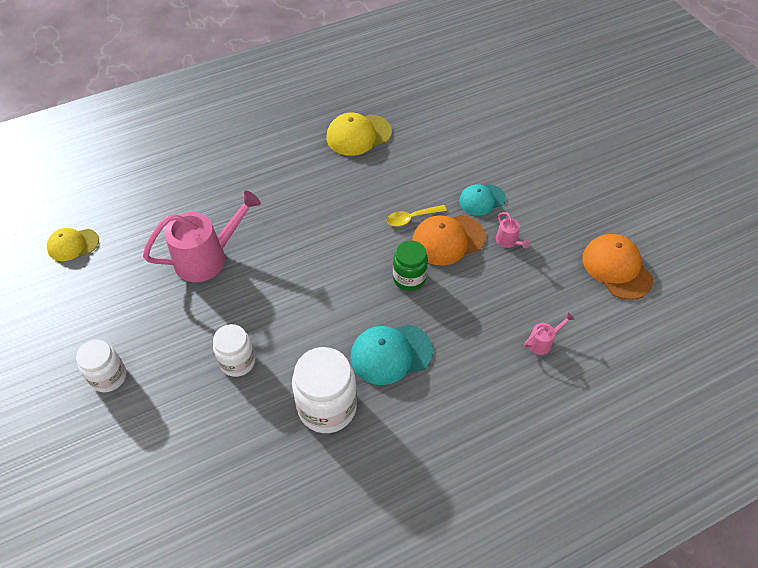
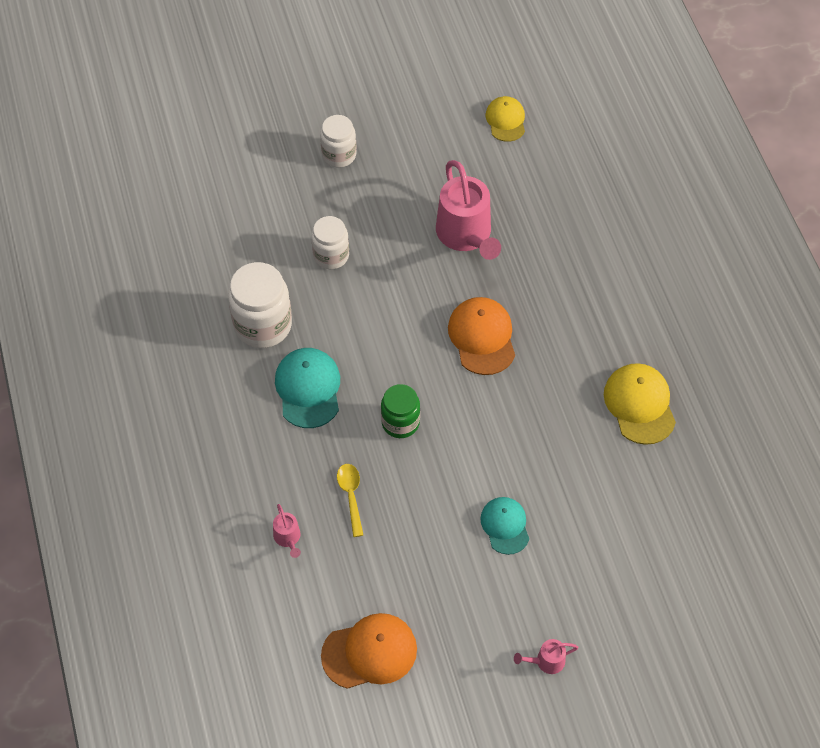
camera: 100 degrees right, 5 degrees up
yellow spoon [386,205,447,226] -> yellow spoon moved to [337,464,363,537]
orange cap [412,215,486,265] -> orange cap moved to [448,297,515,375]
pink watering can [496,212,530,248] -> pink watering can moved to [514,639,578,674]

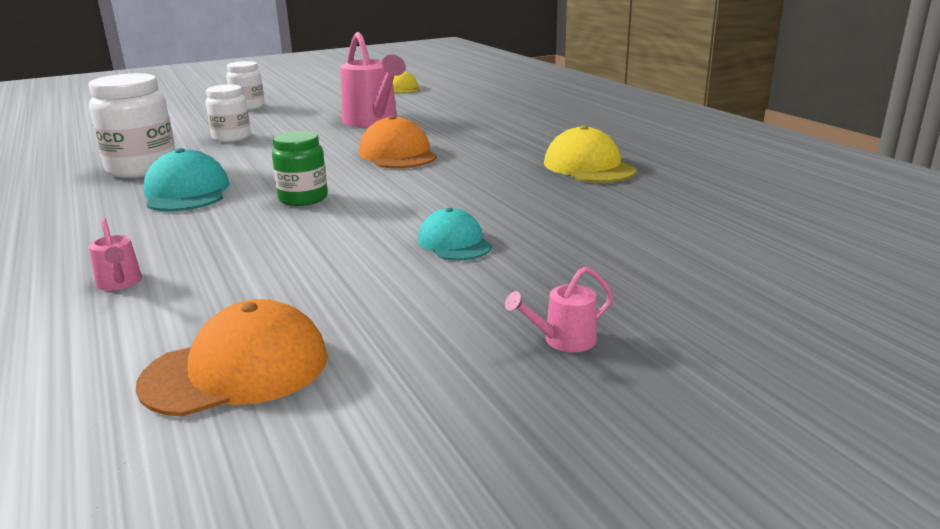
camera: 10 degrees left, 35 degrees down
yellow spoon [337,464,363,537] -> none

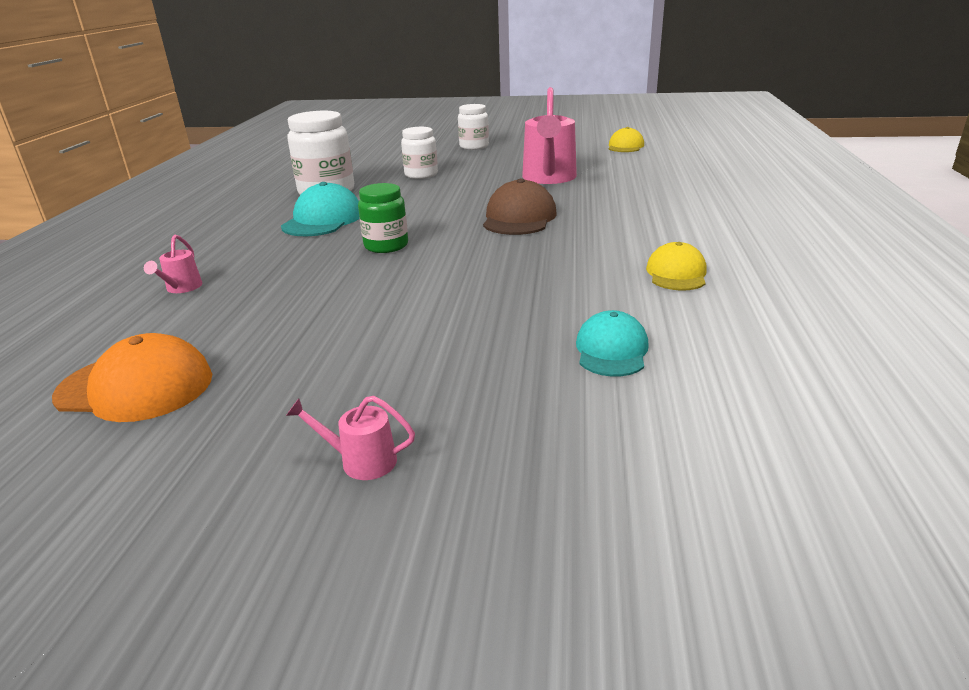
camera: 35 degrees right, 5 degrees up
orange cap [359,115,437,168] -> brown cap [483,179,557,235]
turquoise cap [418,208,492,261] -> turquoise cap moved to [576,310,649,377]
yellow cap [544,125,636,183] -> yellow cap [646,242,707,290], size x0.66

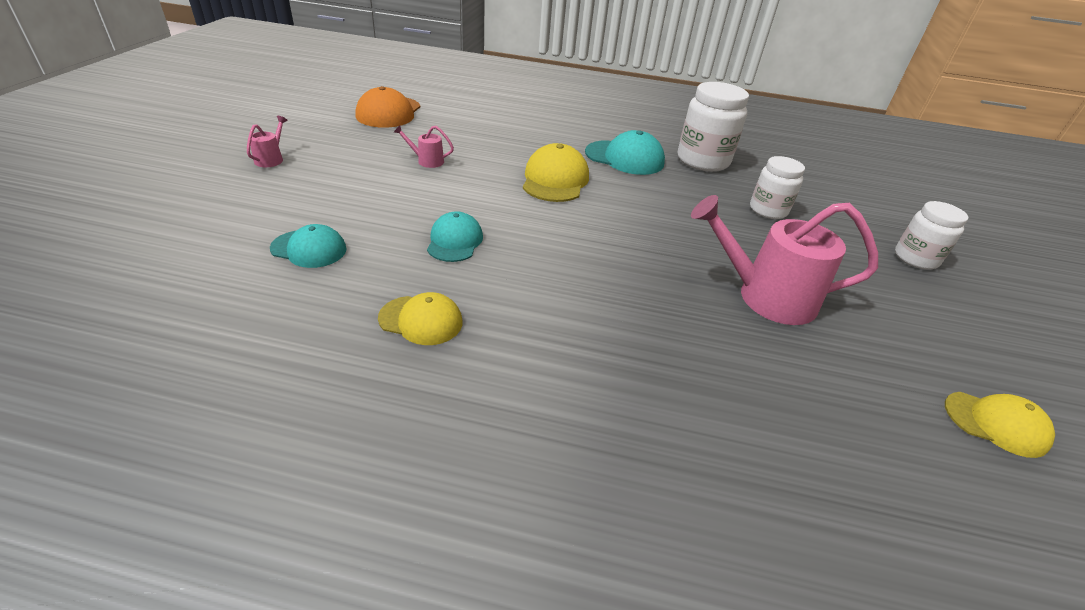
camera: 90 degrees right, 10 degrees up
pink watering can [144,235,203,293] -> pink watering can moved to [394,125,454,168]
green jar [358,183,408,253] -> yellow cap [523,143,589,202]
brown cap [483,179,557,235] -> none
none -> turquoise cap [427,211,483,262]

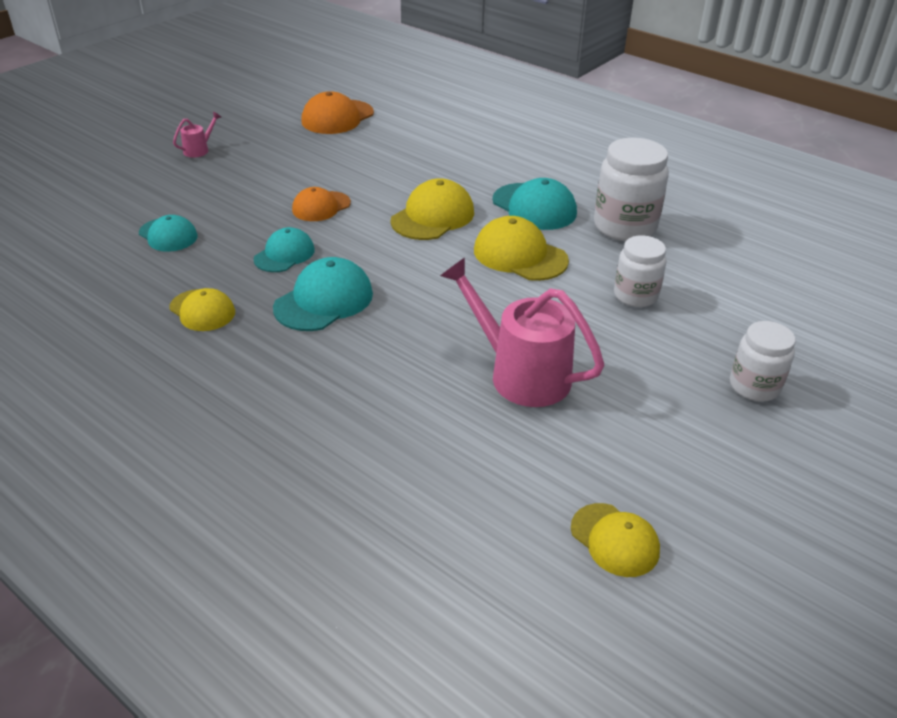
camera: 30 degrees right, 0 degrees up
pink watering can [394,125,454,168] -> none
none -> turquoise cap [273,257,373,331]
none -> orange cap [292,187,351,221]
none -> yellow cap [474,216,569,281]

